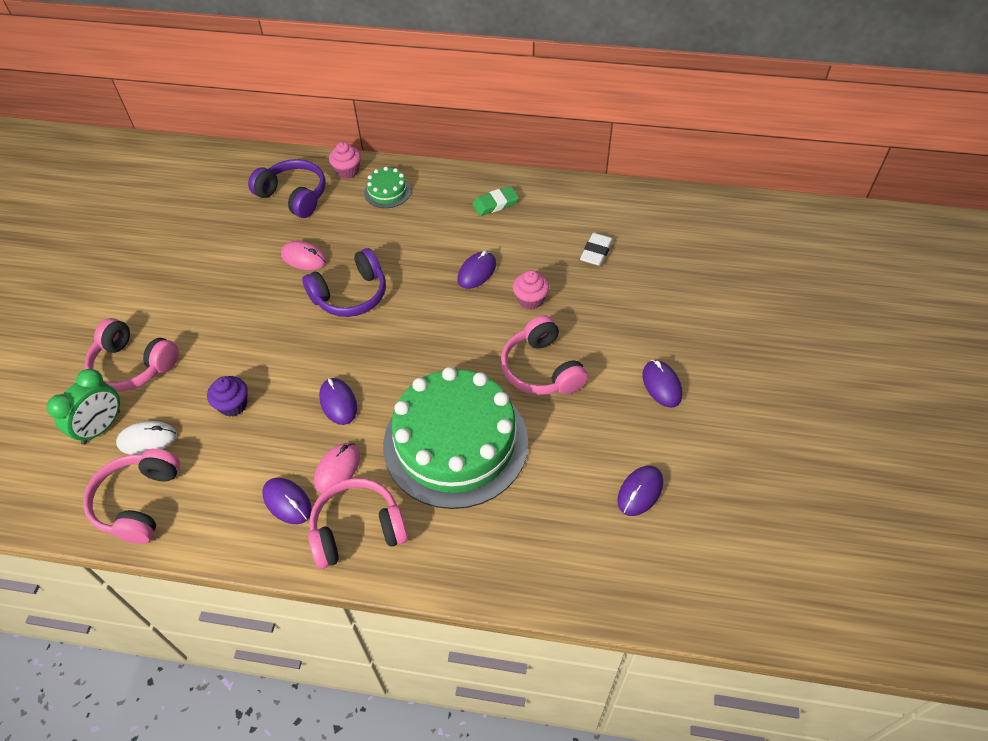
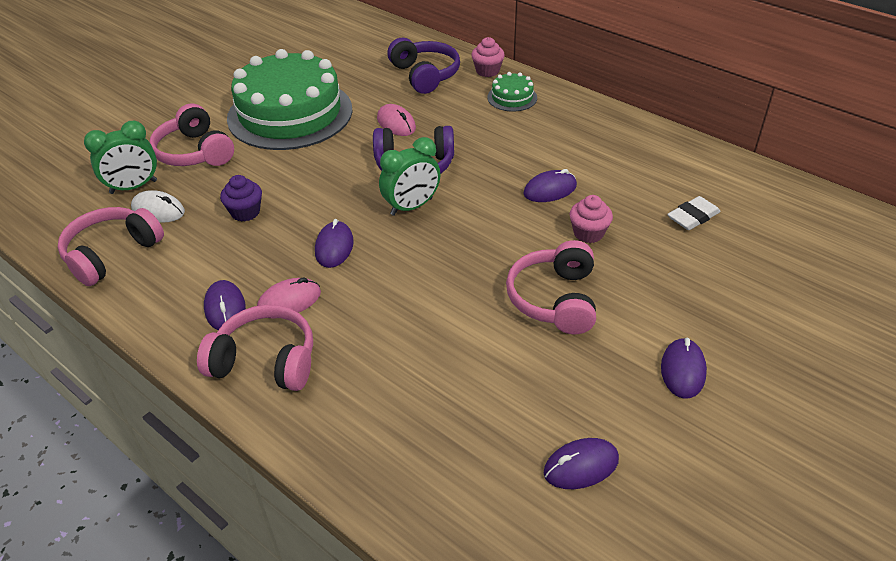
camera: 30 degrees right, 10 degrees down
green cake [383,367,528,509] -> green cake moved to [227,49,353,150]
green eraser [472,186,519,216] -> none
none -> green clock [379,137,441,216]

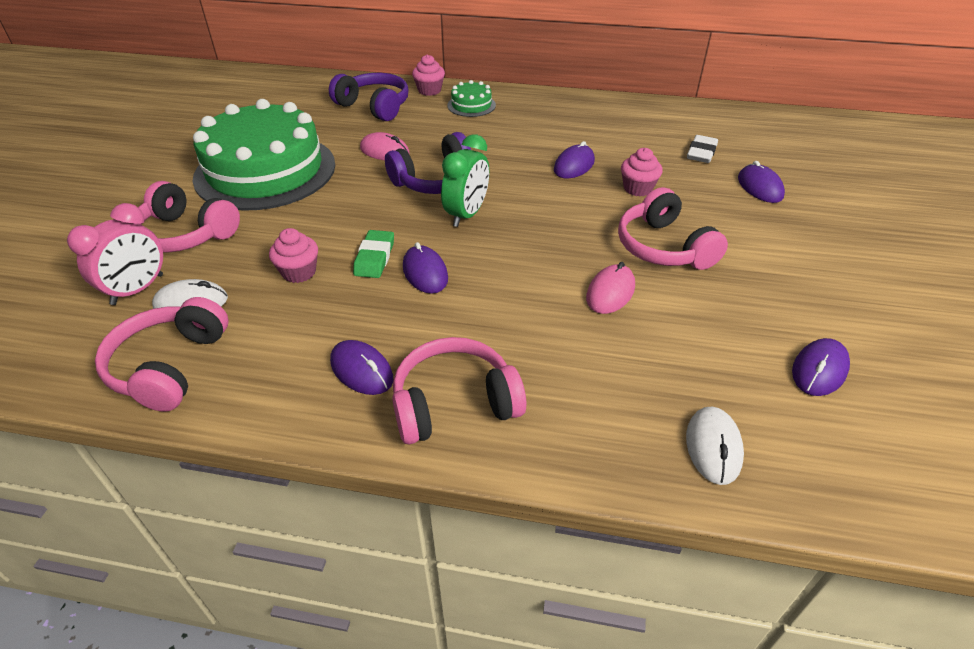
camera: 30 degrees left, 0 degrees up
green clock [84,121,157,194] -> pink clock [67,203,163,305]
purple cupcake [220,175,262,222] -> pink cupcake [269,228,318,283]
pink mouse [257,277,321,319] -> pink mouse moved to [586,262,635,314]
purple mouse [661,338,707,398] -> purple mouse moved to [738,161,785,203]
none -> green eraser [353,230,394,278]
none -> white mouse [686,406,744,485]

